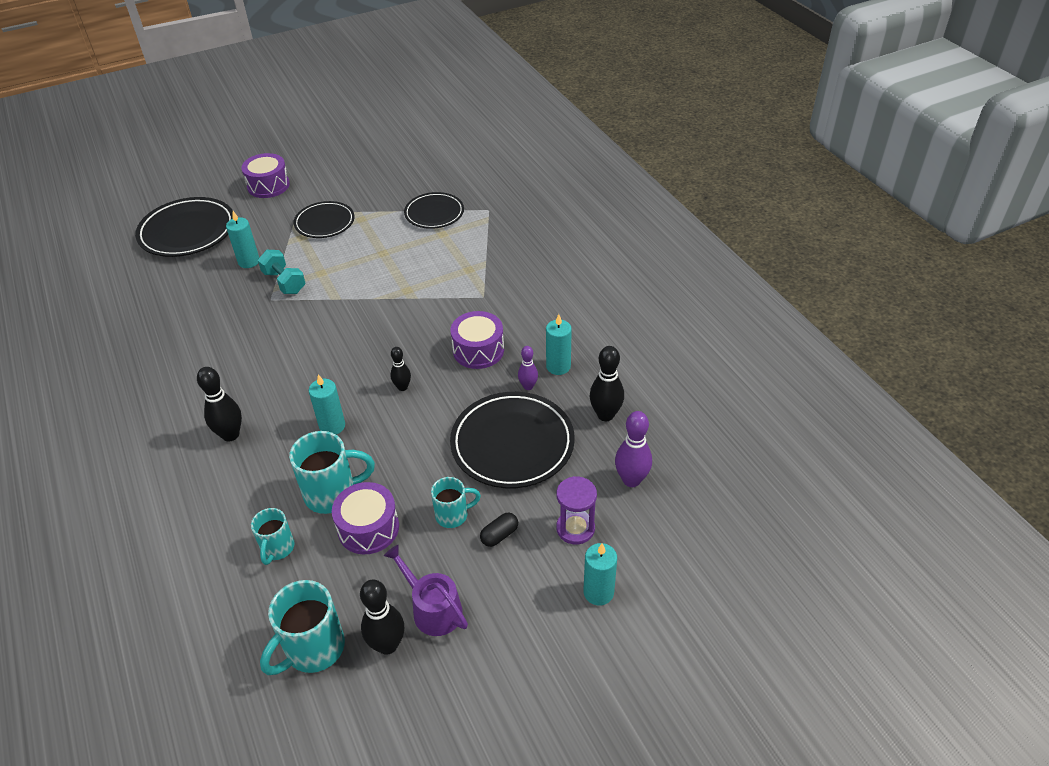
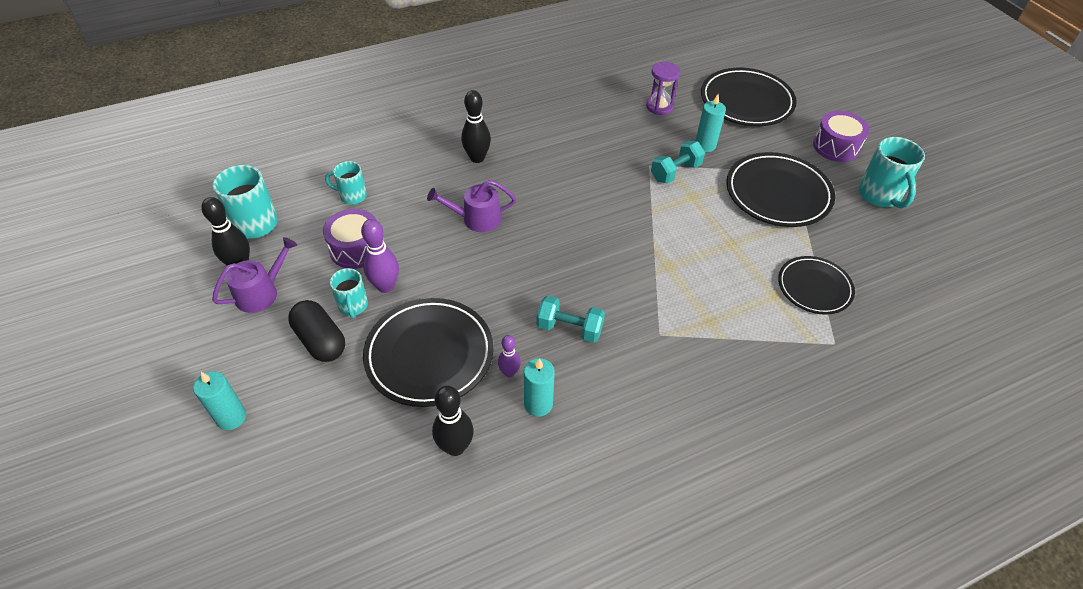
camera: 90 degrees right, 5 degrees up
turquoise mug [289,431,375,514] -> turquoise mug moved to [858,137,925,208]
black plate [293,201,355,238] -> black plate [726,152,835,227], size x1.59
turquoise candle [309,374,345,435] -> purple watering can [427,180,516,232]
black bowling pin [390,347,411,391] -> none
purple drum [451,311,504,369] -> turquoise dumbbell [536,296,605,343]
black capsule [480,513,518,547] -> black capsule [288,300,345,362], size x1.82
purple hourglass [556,476,597,545] -> purple hourglass moved to [646,62,680,115]
purple bowling pin [615,411,652,487] -> purple bowling pin moved to [361,219,399,293]

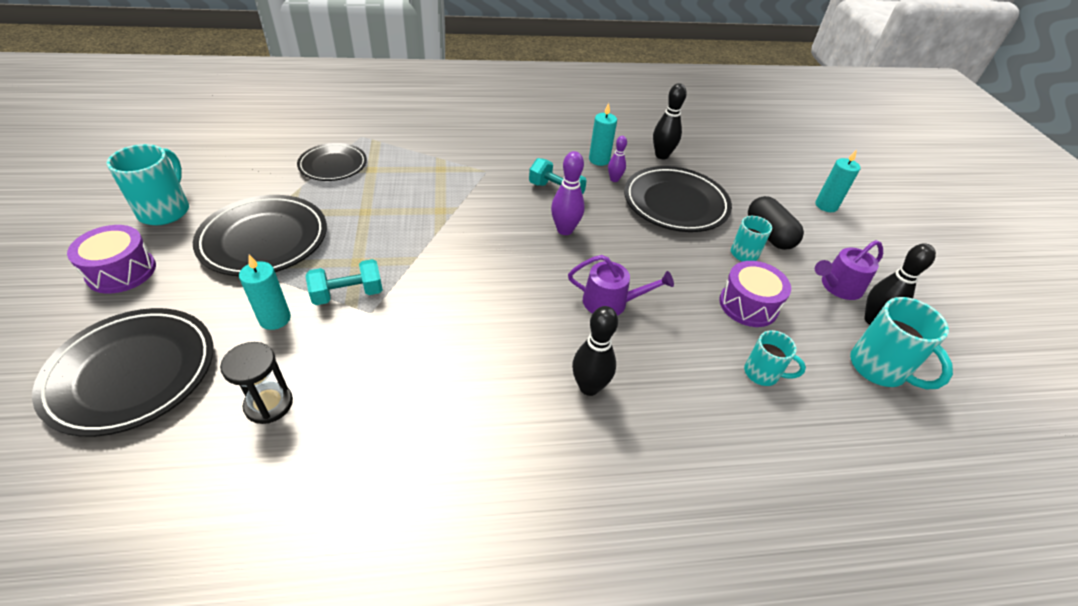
camera: 165 degrees left, 5 degrees down
purple bowling pin [361,219,399,293] -> purple bowling pin moved to [551,151,585,235]
purple hourglass [646,62,680,115] -> black hourglass [220,342,293,424]

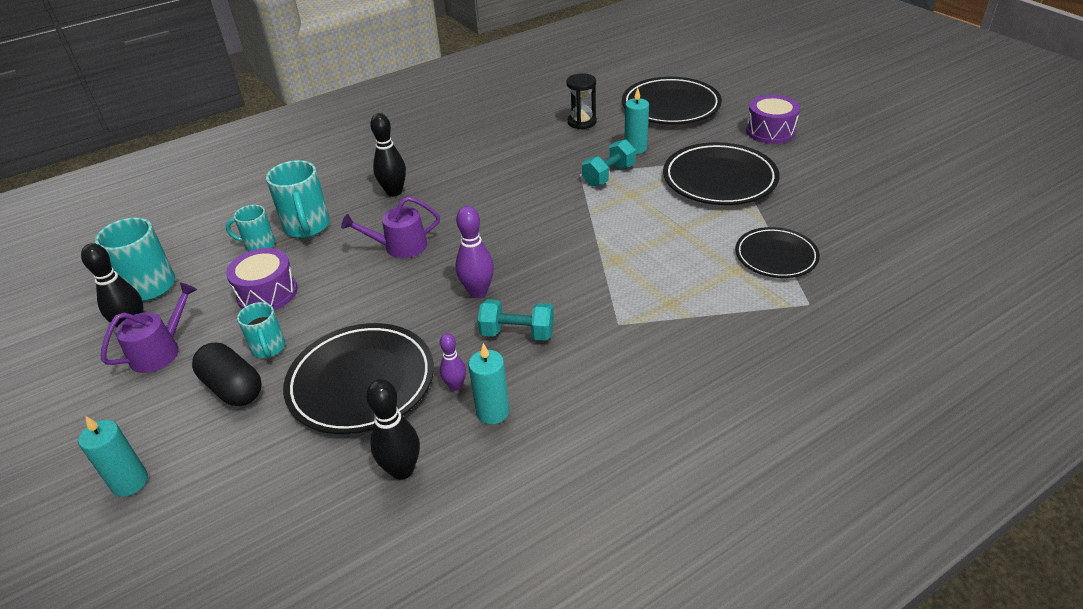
camera: 160 degrees right, 5 degrees down
turquoise mug [107,144,189,225] -> turquoise mug moved to [266,160,330,238]

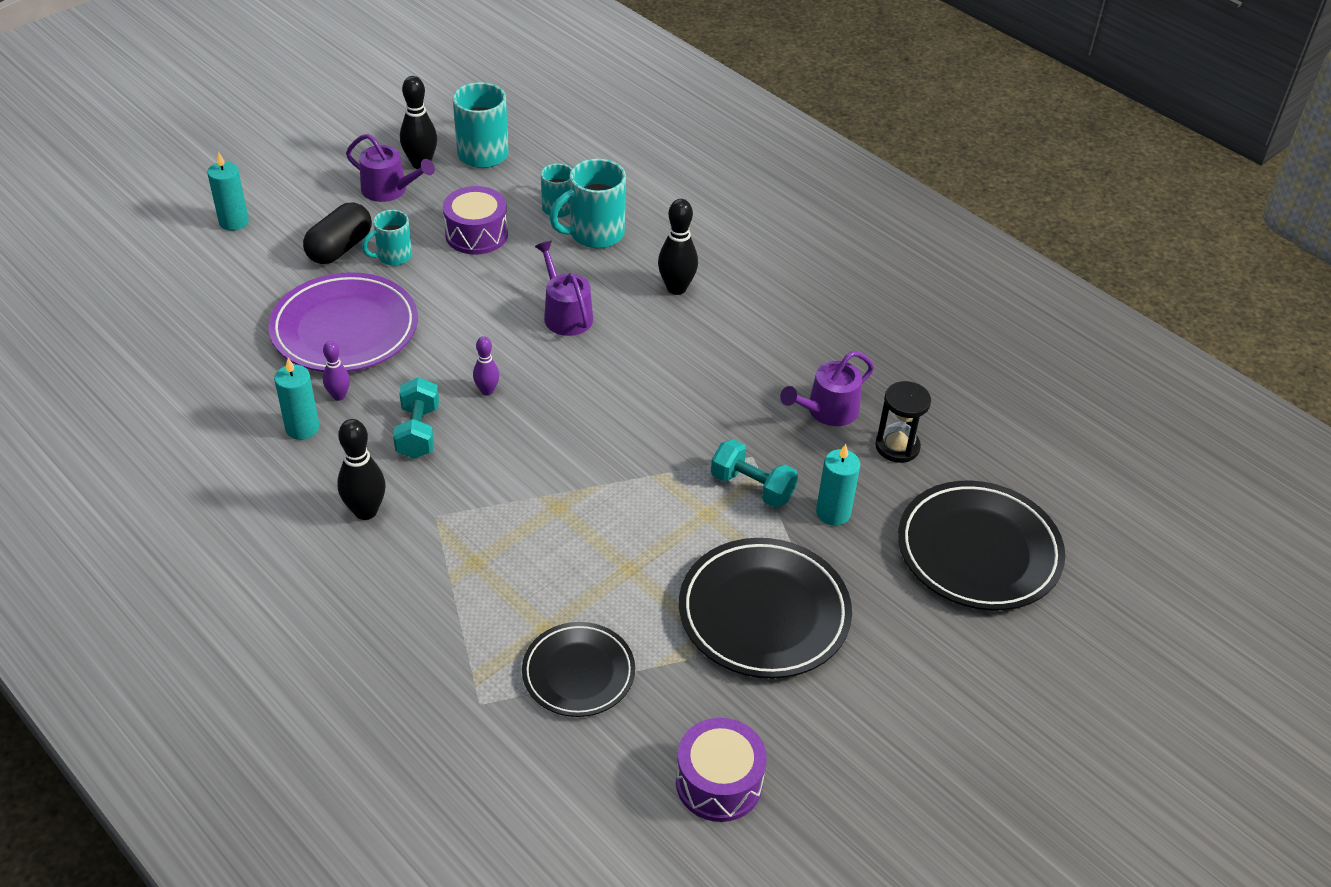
camera: 75 degrees right, 5 degrees up
black plate [283,323,434,434] -> purple plate [268,272,418,372]
black bowling pin [366,379,420,480] -> black bowling pin moved to [337,419,385,520]
purple bowling pin [456,206,494,298] -> purple bowling pin [473,336,499,396], size x0.61
purple drum [746,95,800,144] -> purple drum moved to [676,718,767,822]
none -> purple watering can [780,351,874,426]

